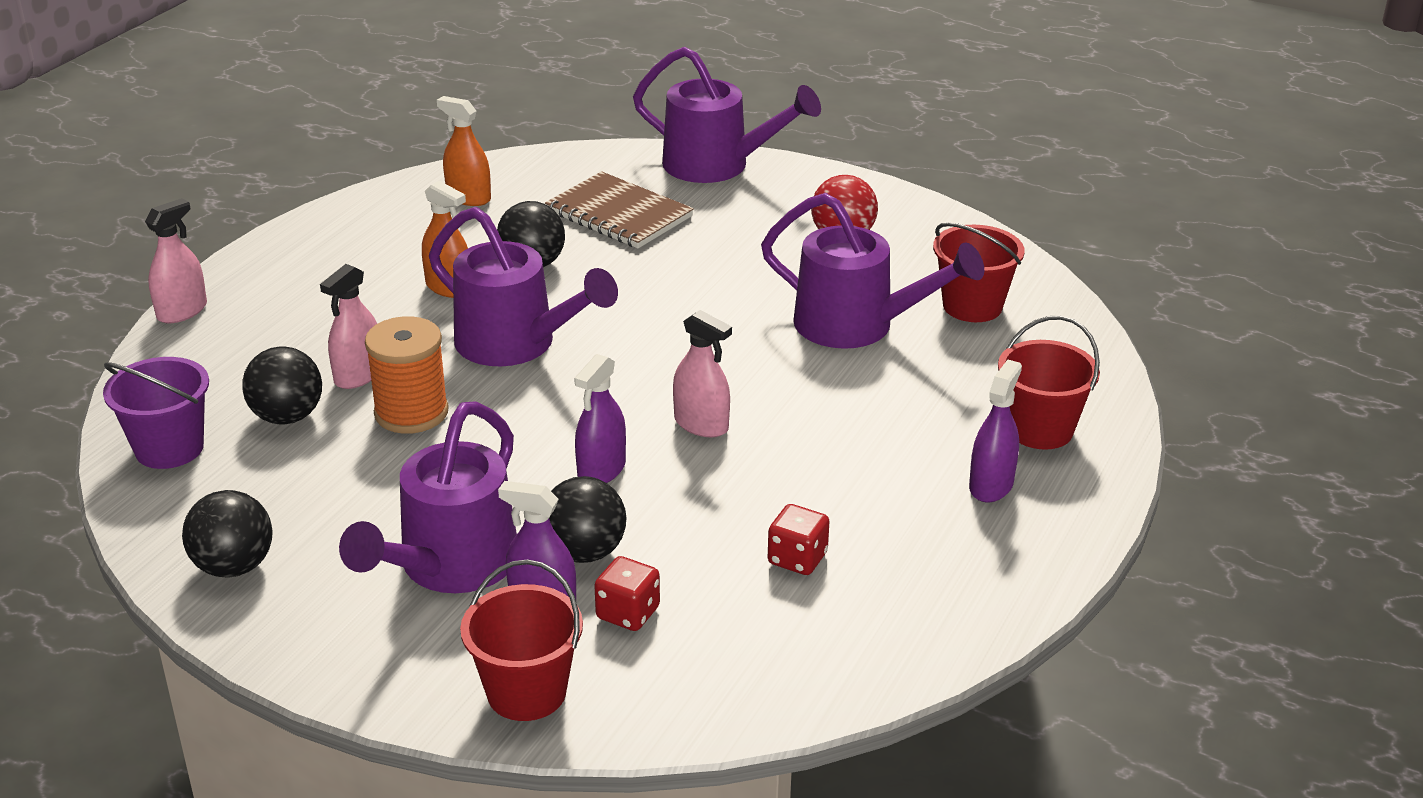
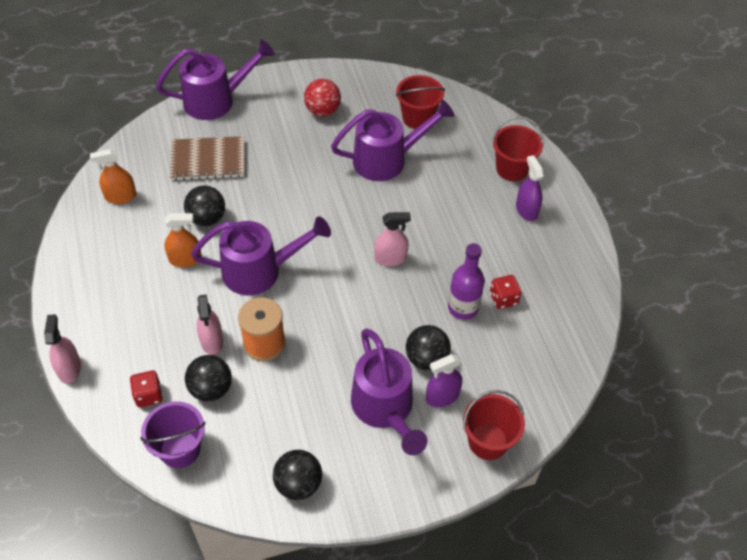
camera: 45 degrees left, 20 degrees up
purple spray bottle [574,354,626,483] -> none
red dice [594,556,660,631] -> red dice moved to [130,370,163,407]
none -> purple bottle [448,243,485,320]

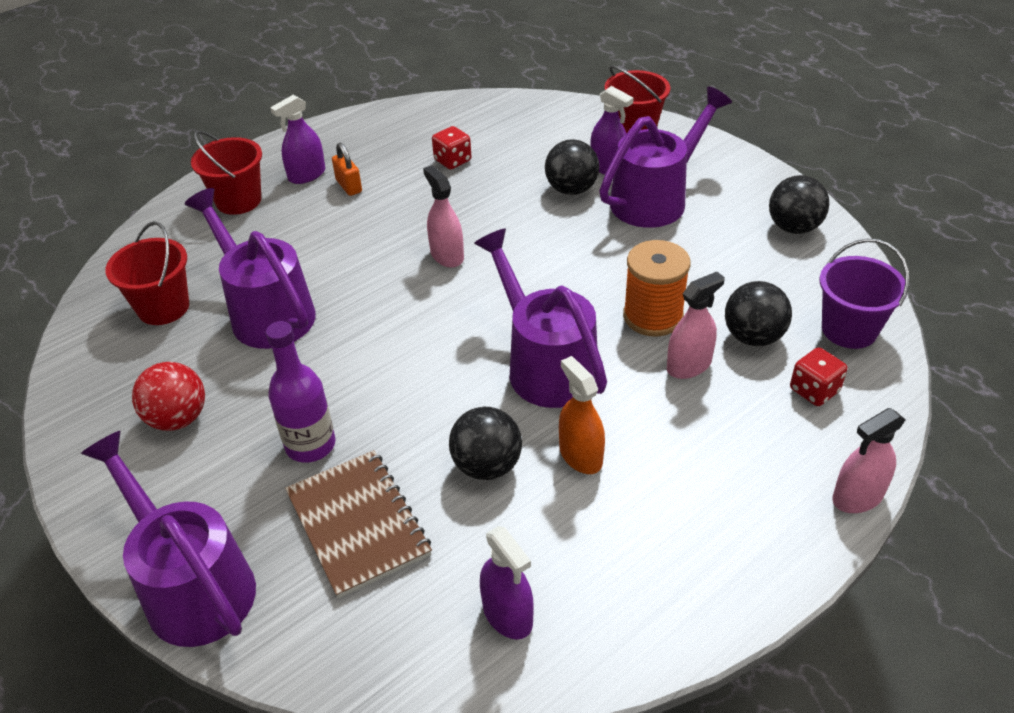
camera: 110 degrees left, 10 degrees down
orange spray bottle [90,149,137,204] -> purple spray bottle [480,526,534,639]
purple bottle [448,243,485,320] -> purple bottle moved to [266,321,335,463]
none -> orange padlock [332,142,362,196]

